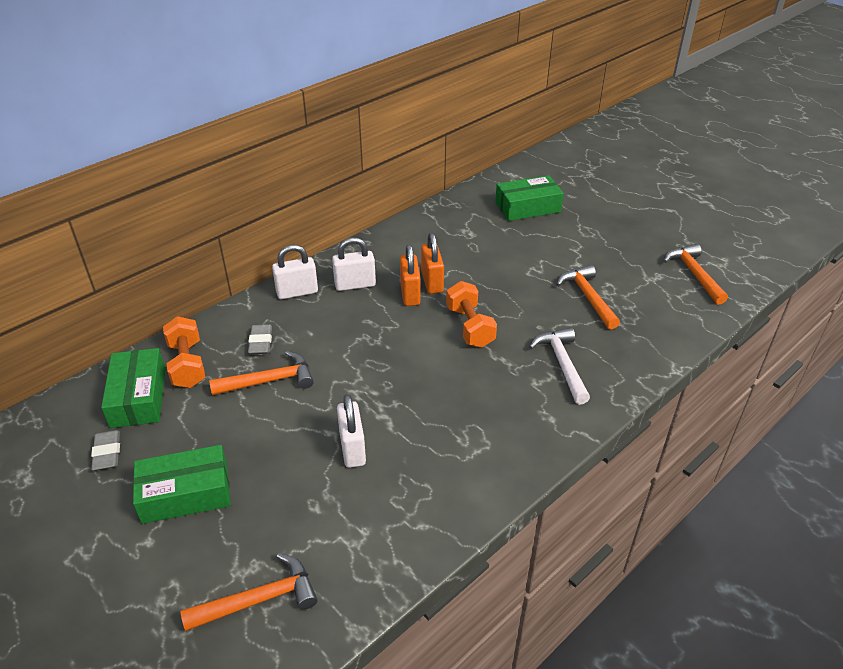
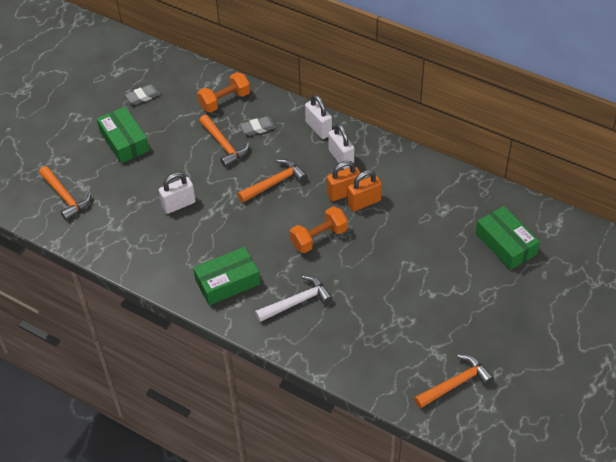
camera: 75 degrees right, 10 degrees up
green box [101,348,165,428] -> green box moved to [193,247,260,305]
orange hammer [556,265,620,330] -> orange hammer moved to [238,159,307,202]

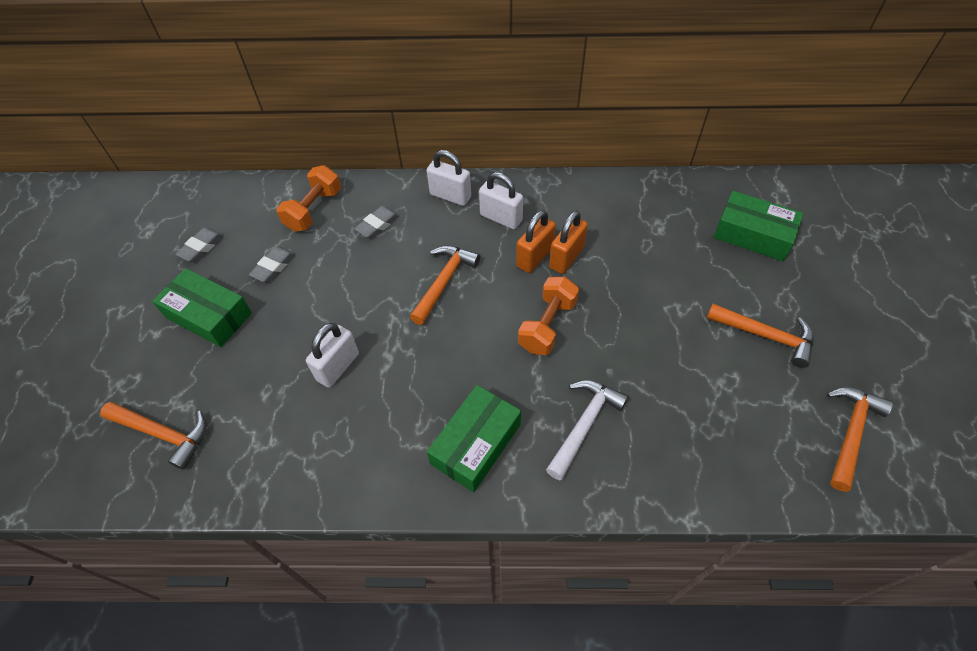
camera: 30 degrees left, 5 degrees up
orange hammer [199,115,249,167] -> orange hammer moved to [707,304,813,368]
none -> grey eraser [249,246,295,282]

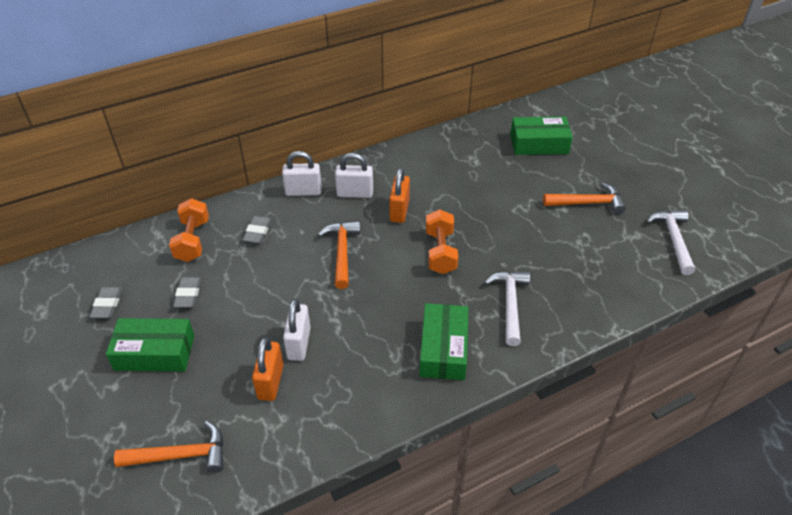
camera: 30 degrees left, 10 degrees down
orange padlock [549,210,588,274] -> orange padlock moved to [252,337,284,401]
orange hammer [827,387,893,492] -> white hammer [647,210,695,275]

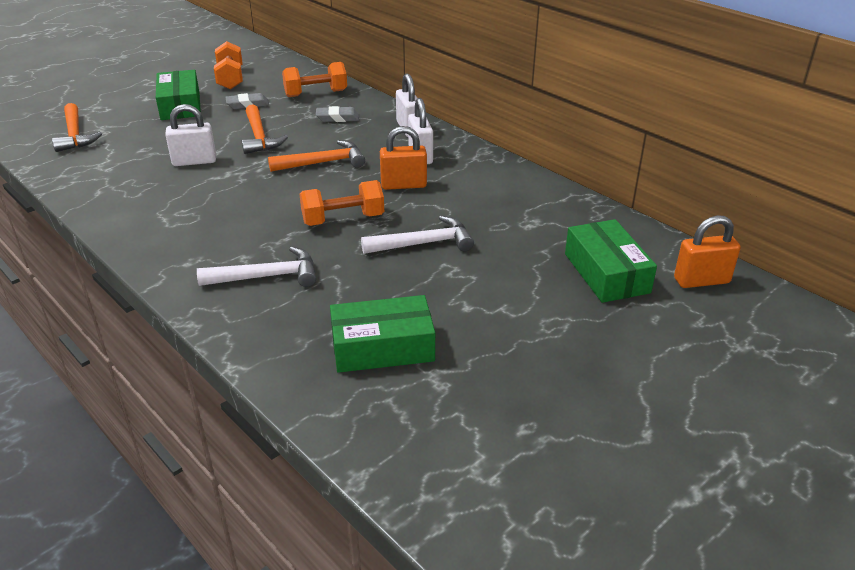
camera: 75 degrees right, 10 degrees down
grey eraser [90,287,122,318] -> orange dumbbell [214,41,243,89]
orange padlock [252,337,284,401] -> orange padlock moved to [674,215,741,288]
green box [419,303,469,380] -> green box moved to [330,295,435,373]
orange hammer [543,182,626,214] -> orange hammer moved to [242,104,288,154]
white hammer [647,210,695,275] -> white hammer moved to [361,216,474,254]

